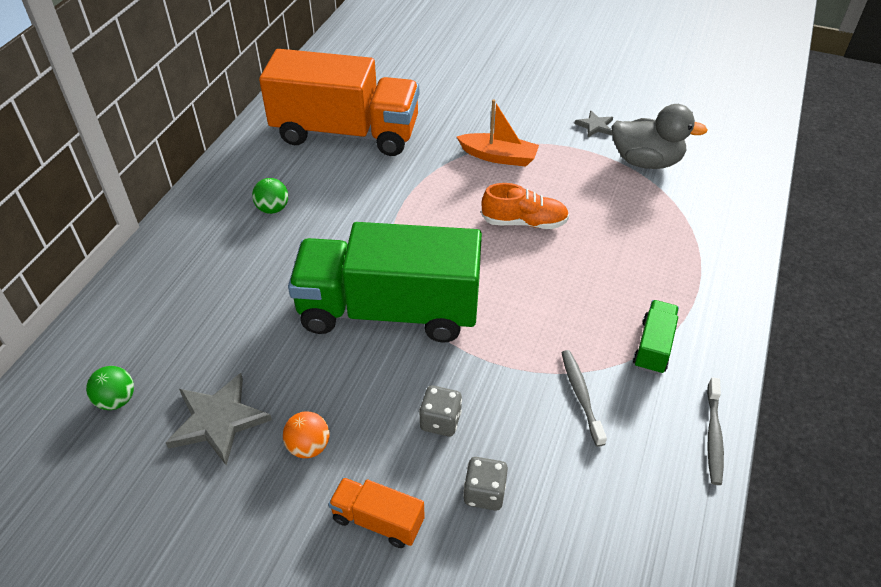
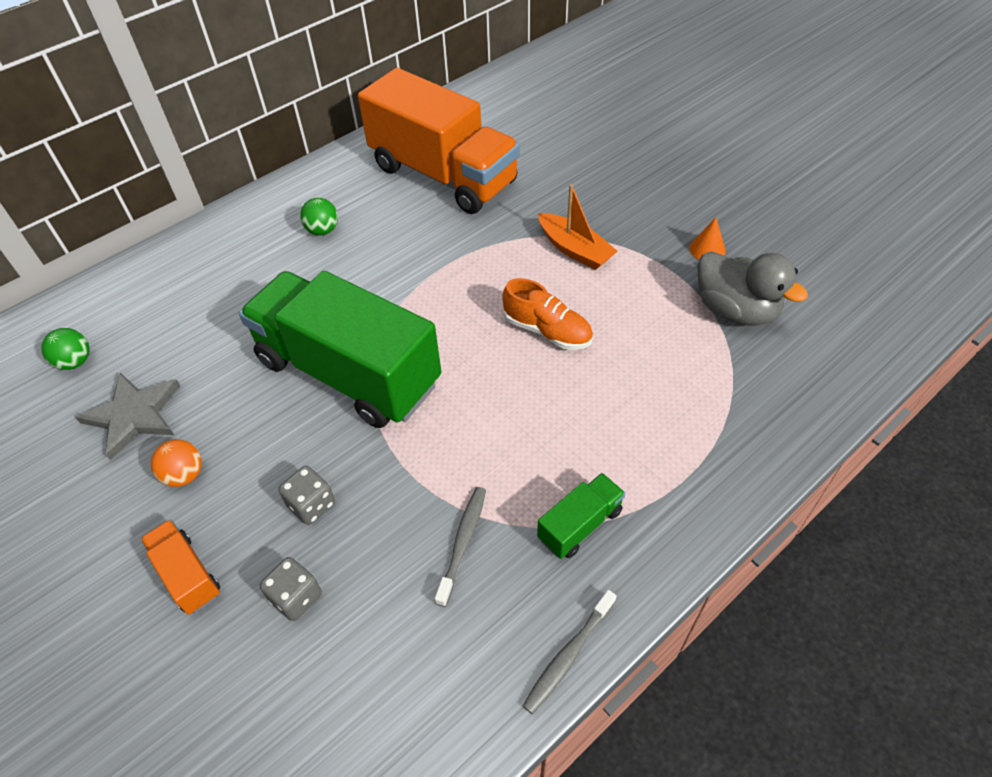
camera: 30 degrees right, 5 degrees up
grey star [574,110,613,137] -> orange cone [690,217,726,260]

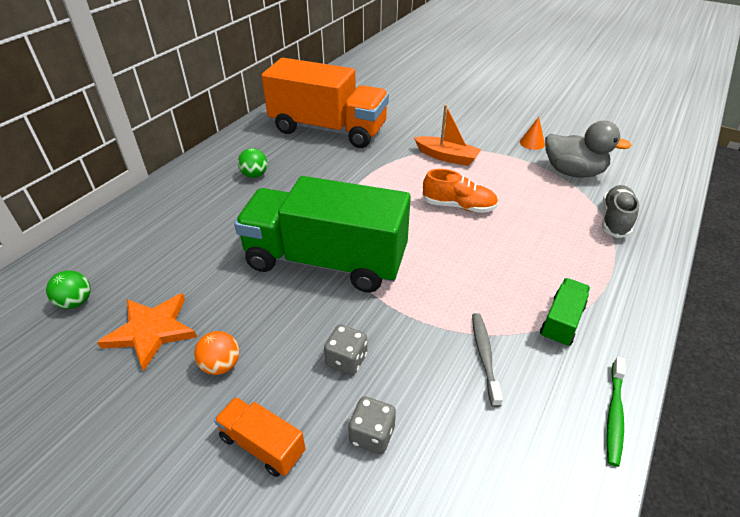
camera: 20 degrees left, 10 degrees down
grey star [75,373,181,460] -> orange star [97,293,197,371]
grey toothbrush [523,590,616,714] -> green toothbrush [606,357,626,467]
none -> grey shoe [602,185,639,238]

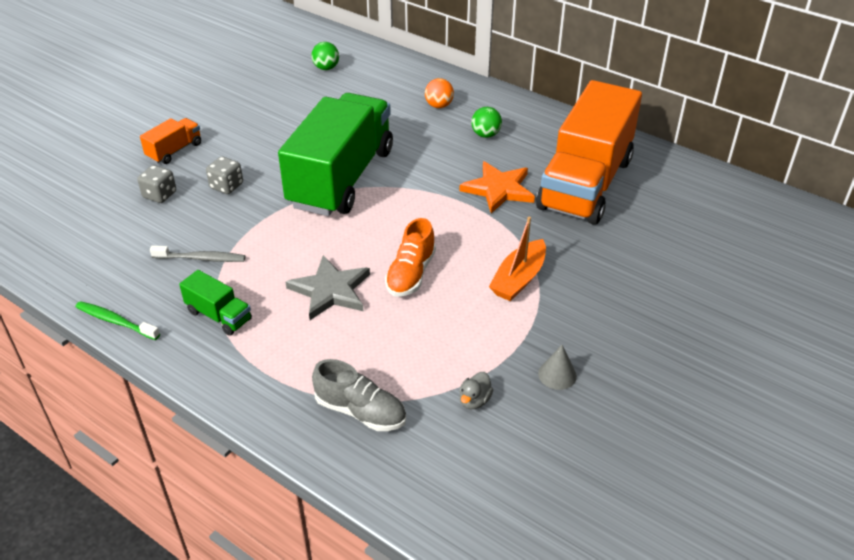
camera: 95 degrees right, 0 degrees up
orange star [97,293,197,371] -> orange star moved to [459,161,535,213]
orange ball [194,331,239,375] -> orange ball moved to [425,78,454,108]
orange cone [520,117,545,150] -> grey cone [538,345,577,390]
grey duck [545,121,632,178] -> grey duck [459,372,493,409], size x0.44
none -> grey star [286,255,370,320]

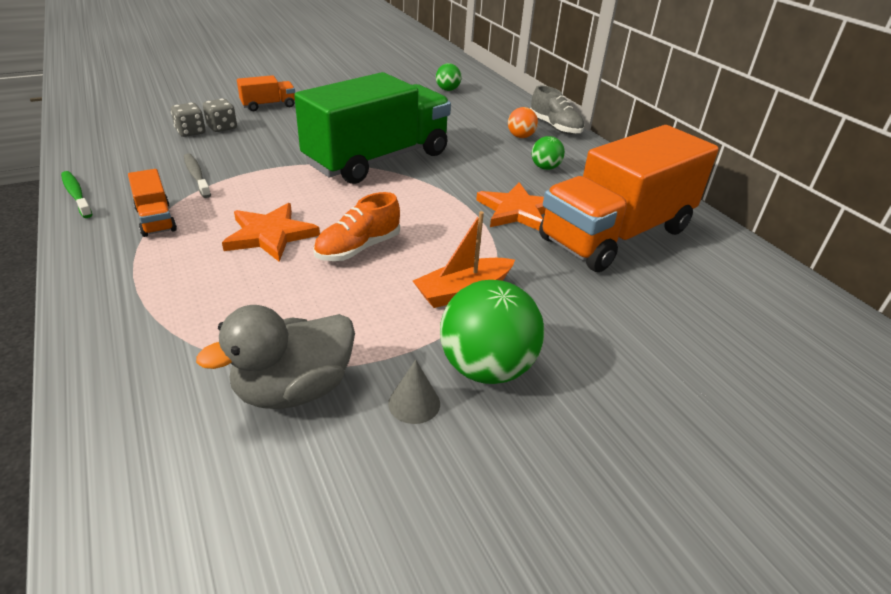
camera: 25 degrees right, 5 degrees down
grey toothbrush [150,245,245,262] -> grey toothbrush turned 150 degrees counterclockwise [184,153,211,198]
green truck [179,270,252,336] -> orange truck [128,169,177,237]
grey dice [206,156,243,194] -> grey dice moved to [171,103,206,137]
grey star [286,255,370,320] -> orange star [222,203,320,262]
grey shoe [312,359,406,431] -> grey shoe moved to [530,86,584,134]
grey duck [459,372,493,409] -> grey duck [196,305,355,409], size x2.28
none -> green ball [440,280,544,384]

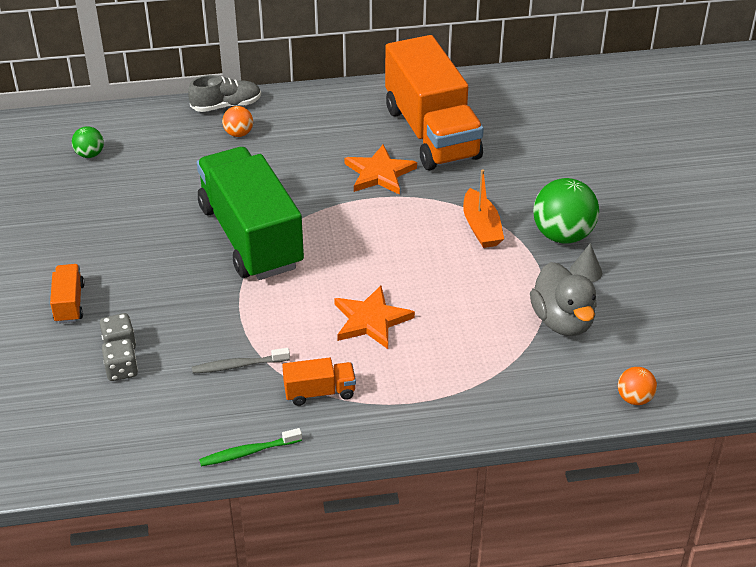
camera: 70 degrees left, 5 degrees up
orange shoe [313,192,400,261] -> none
green ball [531,136,565,170] -> none
none -> orange ball [618,367,657,405]

